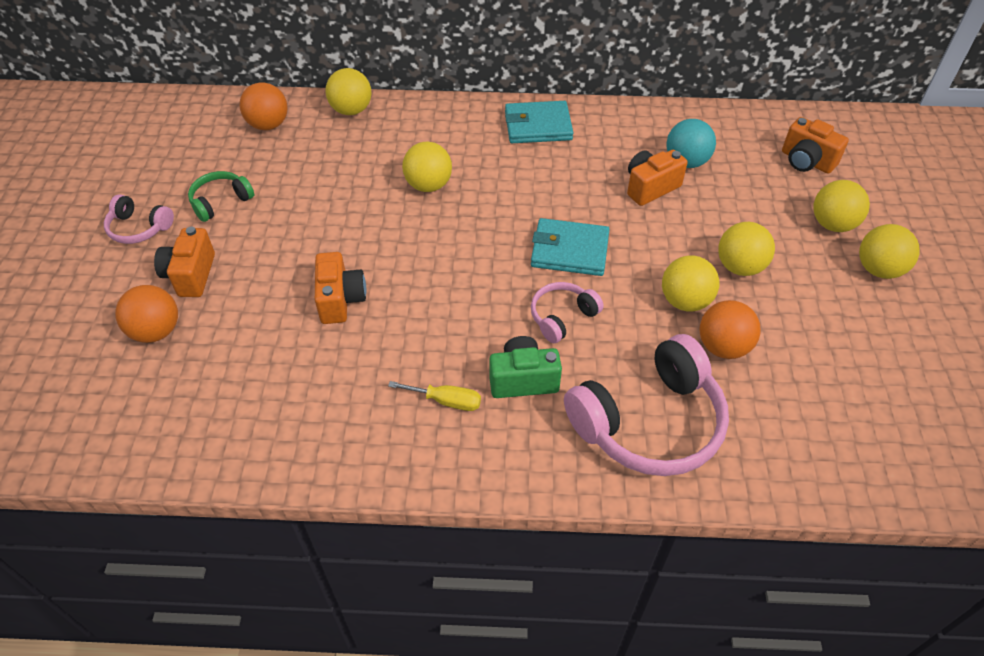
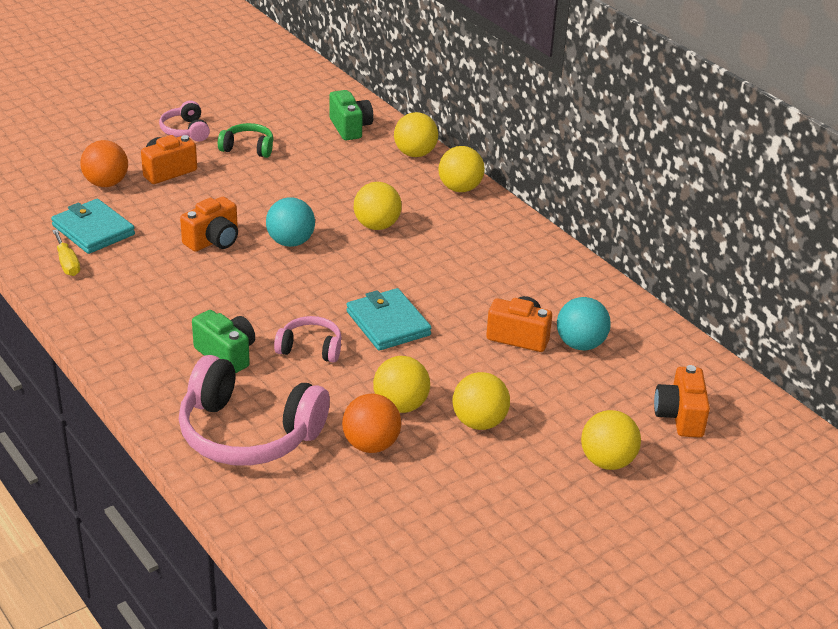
camera: 50 degrees right, 15 degrees down
orange ball [240,82,288,130] -> green camera [329,90,374,140]
yellow screwdriver [388,381,481,411] -> yellow screwdriver moved to [52,229,80,276]
turquoise wallet [505,101,573,143] -> turquoise wallet moved to [51,199,135,254]
yellow ball [859,224,919,279] -> yellow ball moved to [438,146,485,192]
none -> turquoise ball [266,197,315,247]

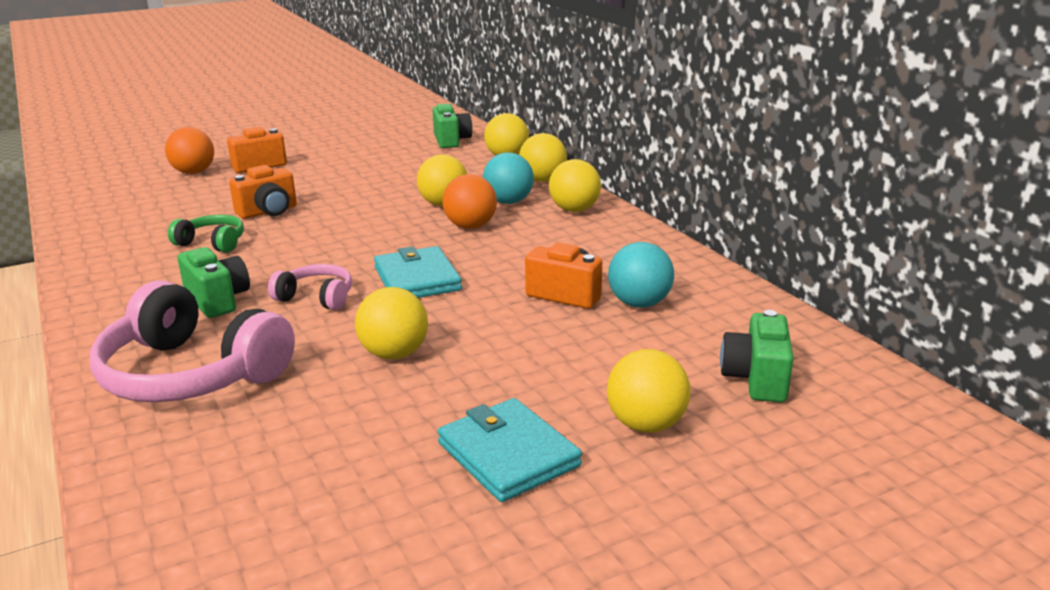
camera: 10 degrees right, 10 degrees down
turquoise wallet [51,199,135,254] -> turquoise wallet moved to [438,398,582,502]
yellow screwdriver [52,229,80,276] -> none
pink headphones [159,101,210,142] -> none
green headphones [218,123,274,158] -> green headphones moved to [168,214,244,253]
turquoise ball [266,197,315,247] -> turquoise ball moved to [483,152,534,204]
orange ball [342,394,401,453] -> orange ball moved to [442,174,497,229]
yellow ball [452,372,510,430] -> yellow ball moved to [549,159,601,212]
orange camera [654,365,710,437] -> green camera [720,310,793,402]

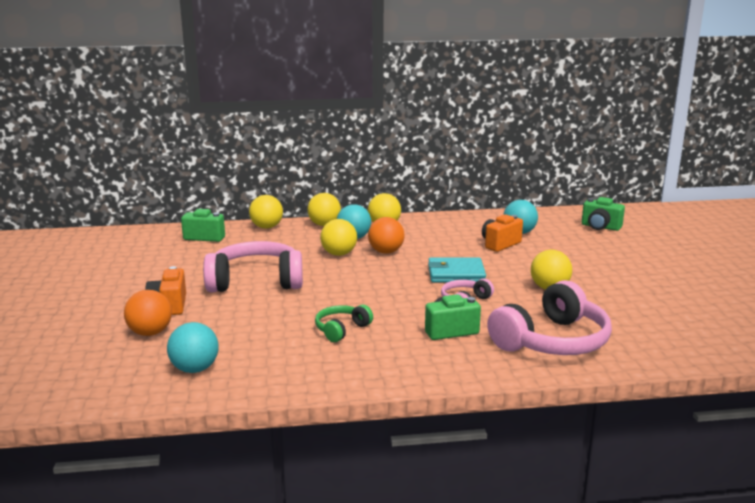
camera: 70 degrees left, 5 degrees down
orange camera [229,165,297,219] -> none
turquoise wallet [438,398,582,502] -> none
yellow ball [607,349,691,433] -> none
none -> turquoise ball [167,322,219,373]
none -> pink headphones [203,241,303,292]

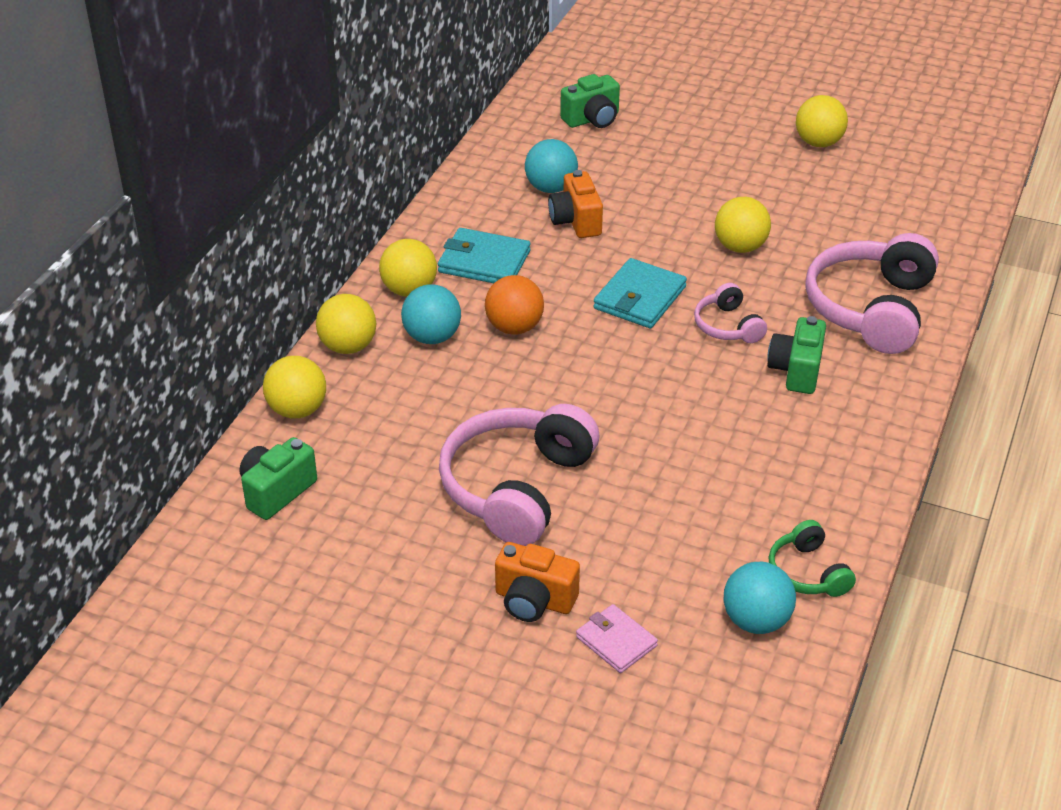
camera: 60 degrees left, 20 degrees up
orange ball [124,290,172,336] -> pink wallet [576,604,658,673]
green headphones [315,305,373,342] -> green headphones moved to [769,520,856,597]
yellow ball [320,219,357,256] -> yellow ball moved to [796,95,848,147]
pink headphones [487,280,612,355] -> pink headphones turned 150 degrees counterclockwise [805,233,939,354]
none -> turquoise wallet [438,228,530,283]

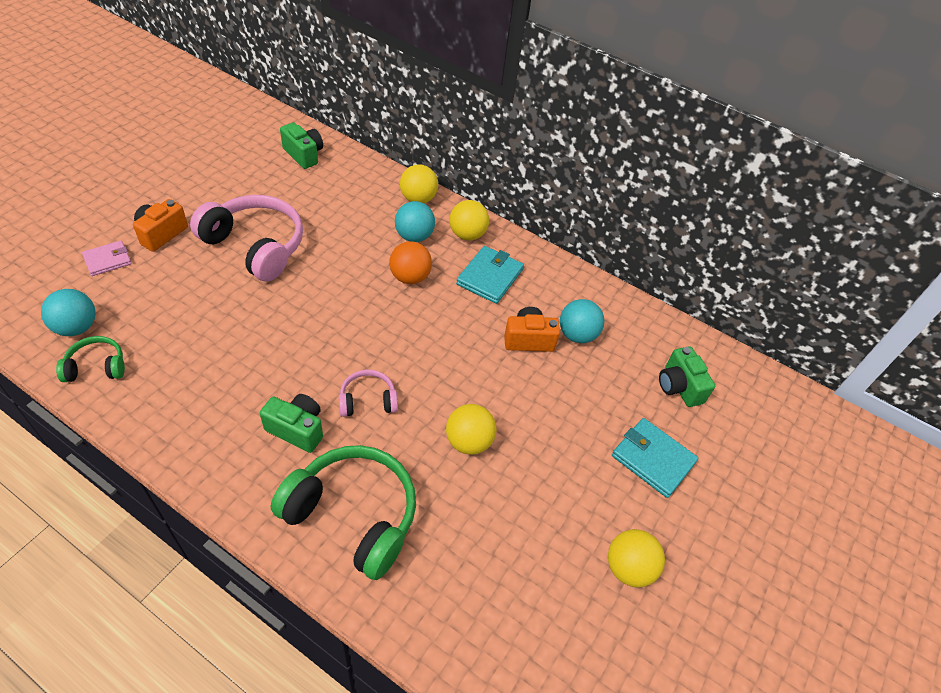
camera: 95 degrees right, 10 degrees up
yellow ball [263,356,326,418] -> none
turquoise wallet [593,258,687,328] -> turquoise wallet moved to [612,418,698,498]
pink headphones [805,233,939,354] -> green headphones [271,445,416,580]

